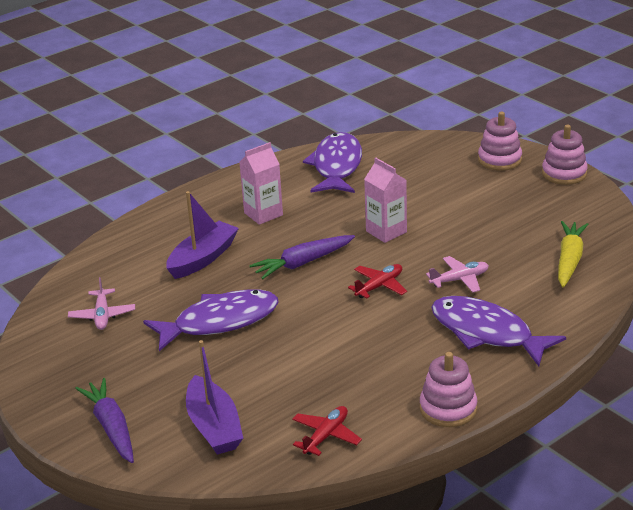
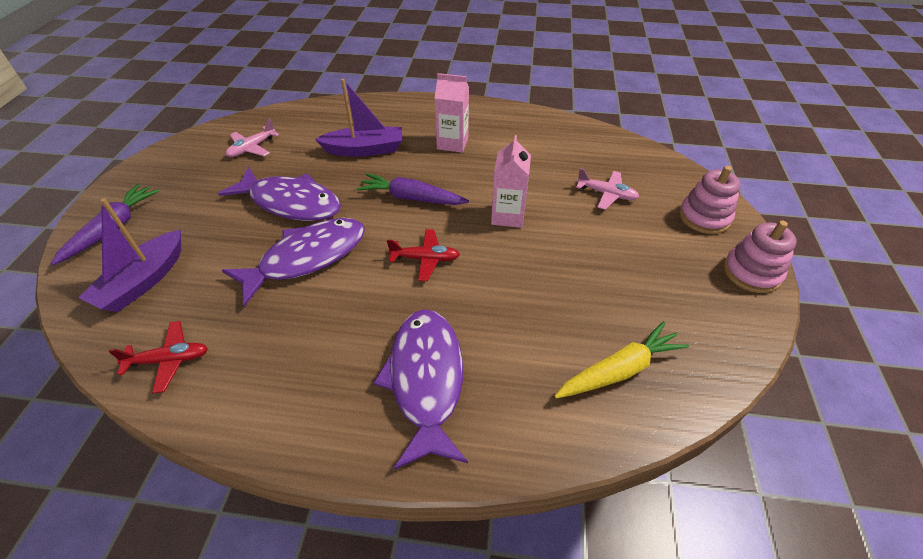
camera: 45 degrees right, 15 degrees up
purple fish [303,132,362,193] -> purple fish moved to [222,218,365,307]
pink stacking toy [420,352,477,427] -> none
pink plane [426,256,489,292] -> pink plane moved to [576,168,639,210]

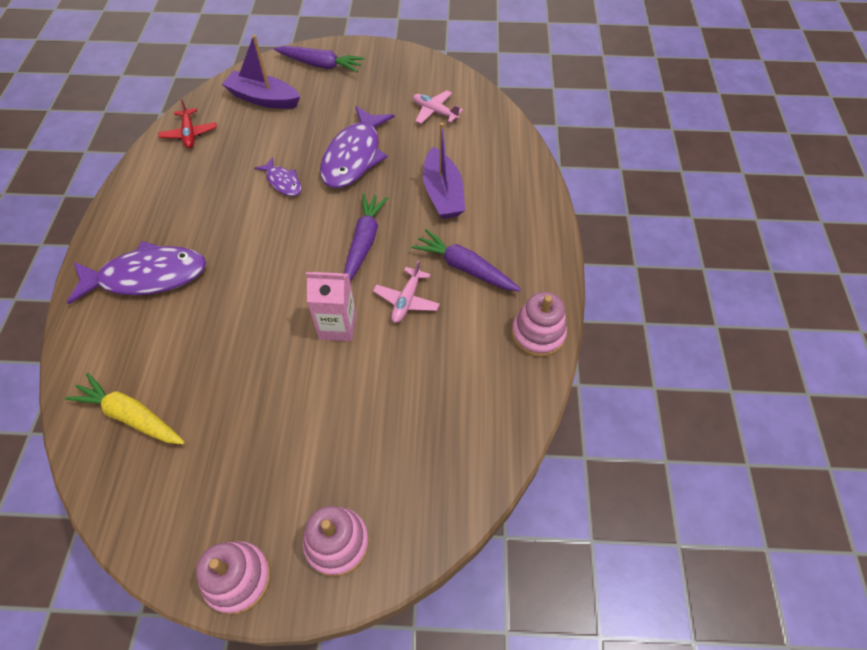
camera: 85 degrees right, 10 degrees up
purple fish [222,218,365,307] -> purple fish [254,157,302,196], size x0.50
red plane [387,229,460,281] -> none
pink carton [435,73,469,153] -> purple carrot [412,229,521,291]
yellow carrot [554,321,689,399] -> yellow carrot turned 150 degrees clockwise [65,373,185,444]
pink plane [576,168,639,210] -> pink plane moved to [373,260,440,323]
none -> pink stacking toy [512,292,567,357]

